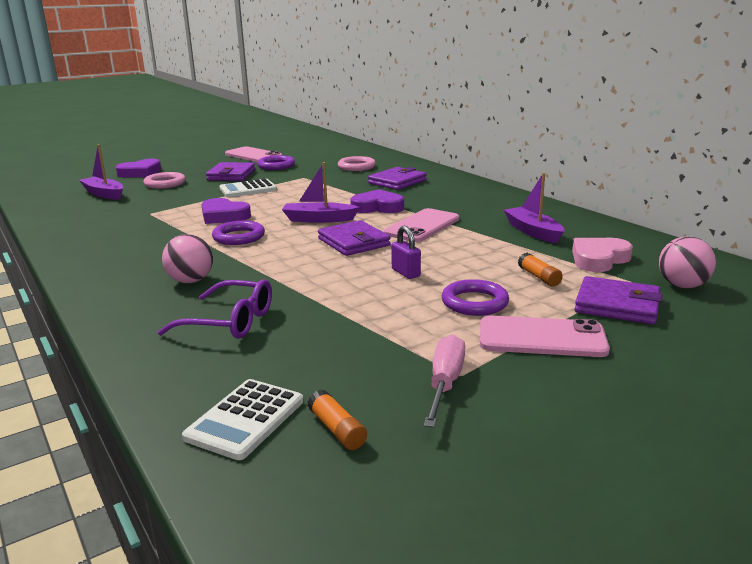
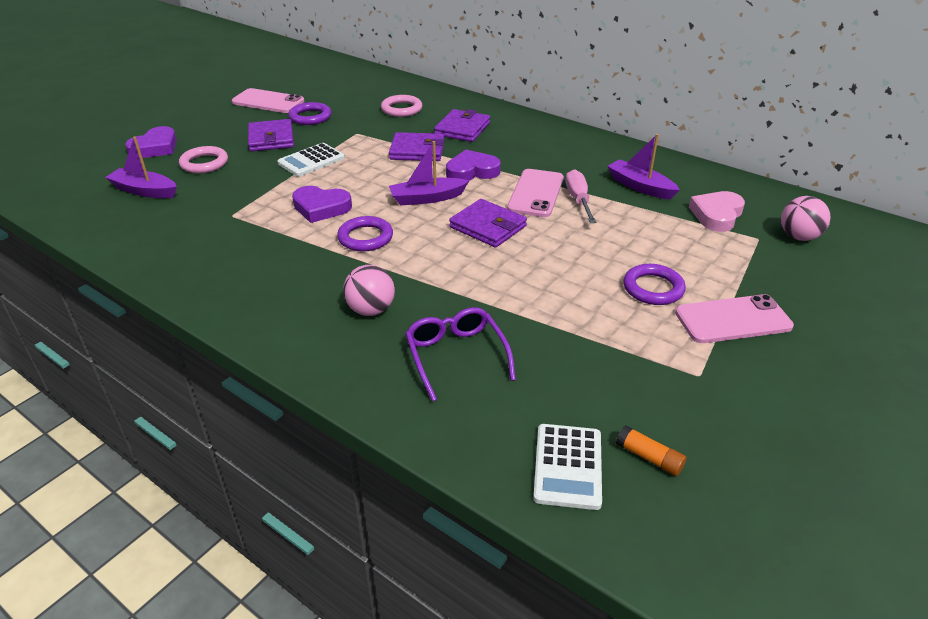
camera: 20 degrees left, 15 degrees up
purple glasses [158,279,272,339] -> purple glasses turned 105 degrees counterclockwise [405,307,516,401]
purple padlock [391,226,421,279] -> none
pink screwdriver [424,335,465,428] -> pink screwdriver moved to [565,169,596,223]
orange glue stick [518,253,563,286] -> none
purple wallet [575,276,662,324] -> purple wallet moved to [389,132,444,161]

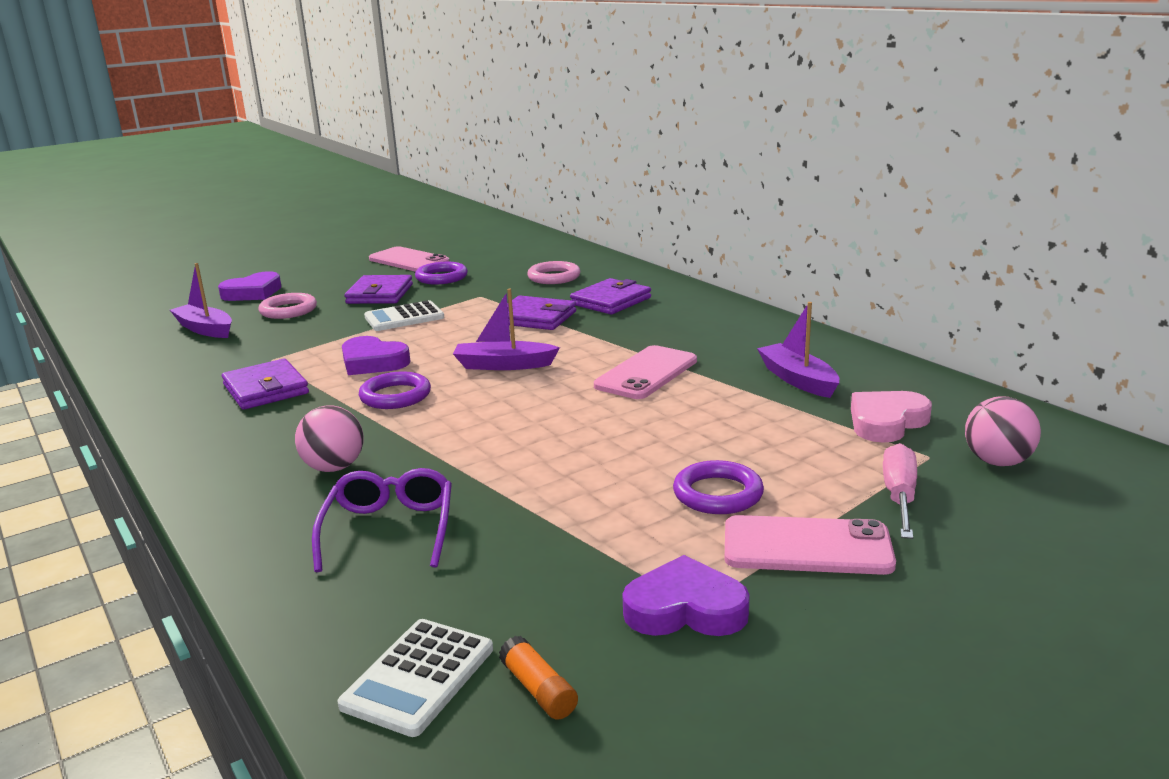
camera: 20 degrees right, 15 degrees down
purple heart [446,150,501,181] -> purple heart moved to [622,555,750,636]
purple wallet [449,199,527,247] -> purple wallet moved to [222,359,309,410]
pink screwdriver [565,169,596,223] -> pink screwdriver moved to [883,443,917,539]

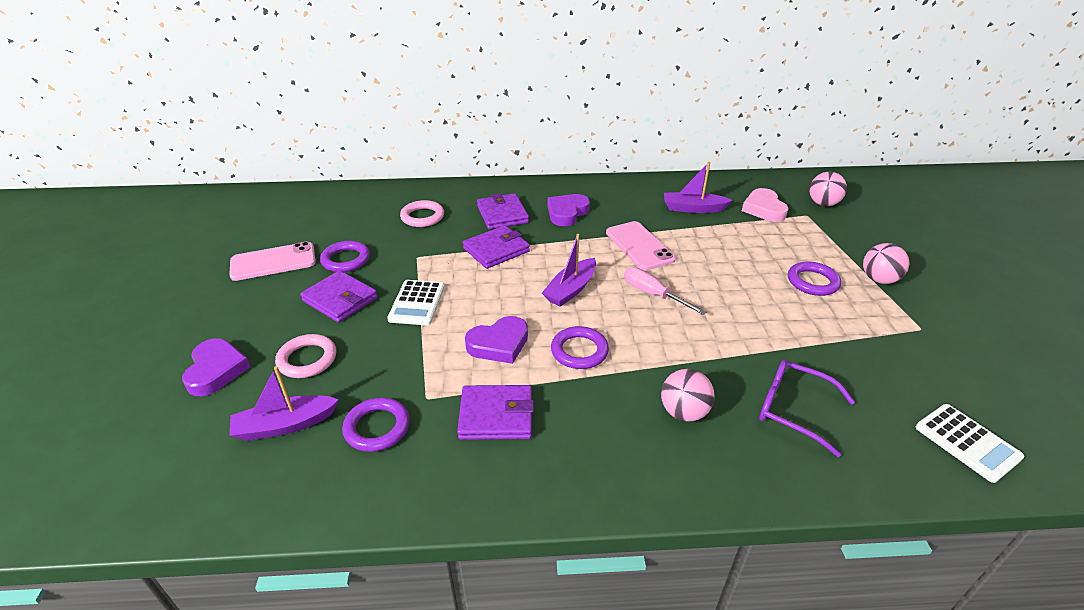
camera: 60 degrees left, 15 degrees up
orange glue stick [499,636,578,719] -> none
purple heart [622,555,750,636] -> purple heart moved to [547,194,590,226]
pink phone [725,515,896,575] -> pink ball [863,243,909,284]
pink screwdriver [883,443,917,539] -> pink screwdriver moved to [624,267,707,315]
none -> purple ring [342,398,410,452]

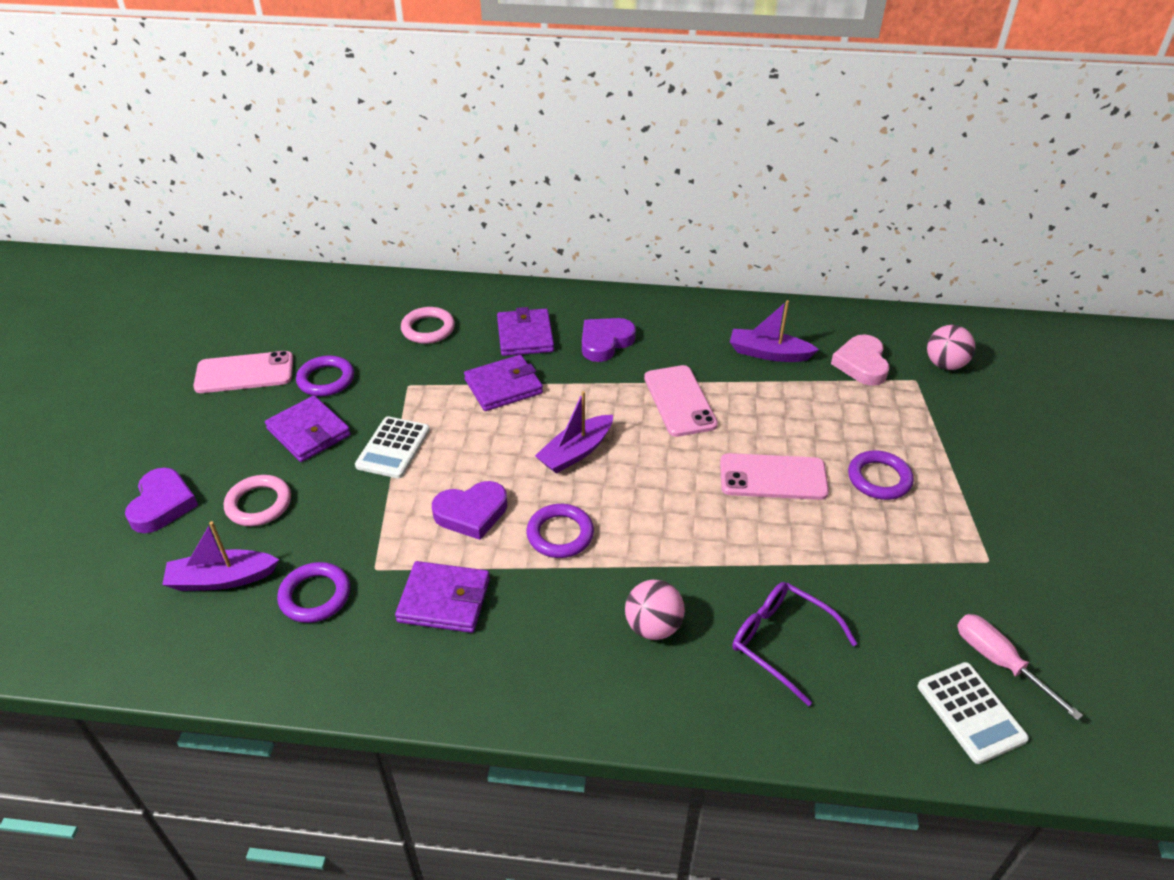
camera: 10 degrees right, 5 degrees up
pink screwdriver [624,267,707,315] -> pink screwdriver moved to [957,614,1083,721]
pink ball [863,243,909,284] -> none
none -> pink phone [720,453,829,500]

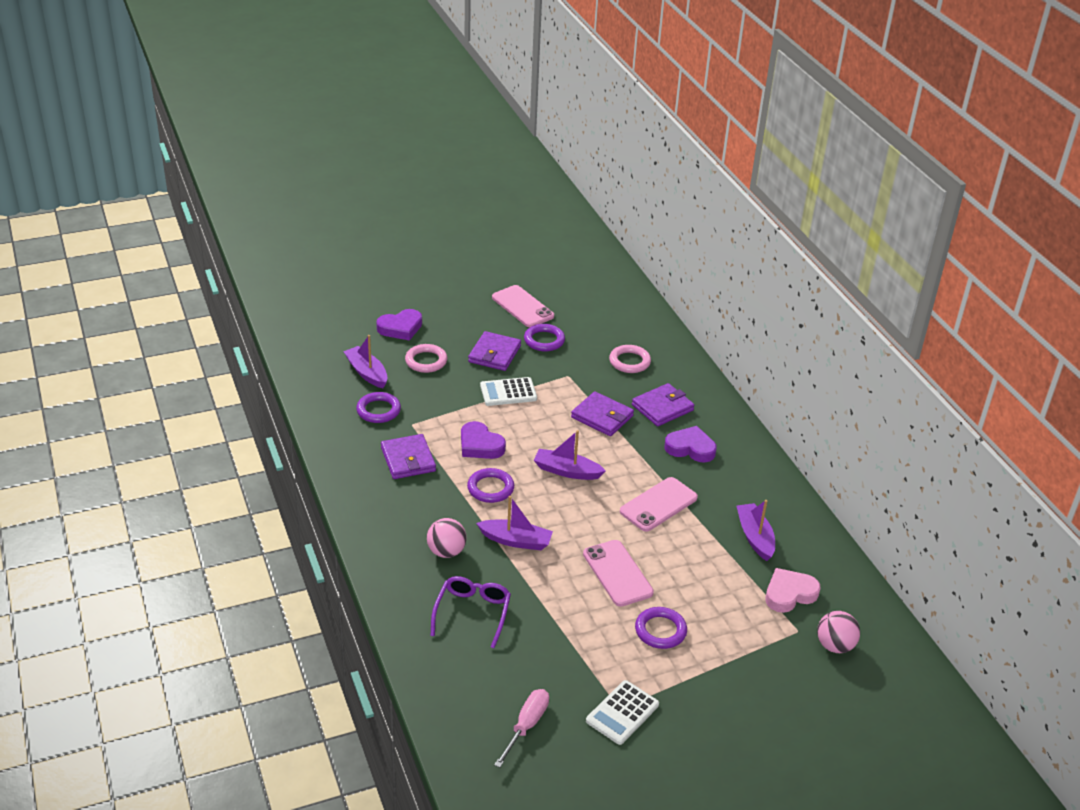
camera: 60 degrees right, 5 degrees down
white calculator [917,662,1029,764] -> white calculator moved to [586,680,659,745]
none -> purple boat [476,496,553,550]

